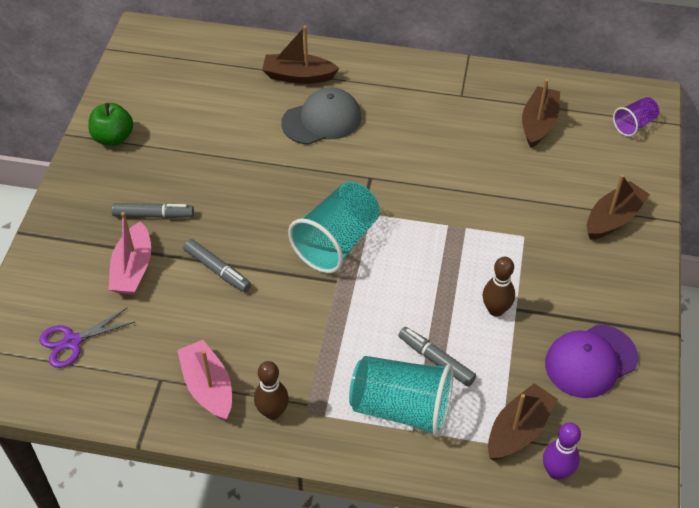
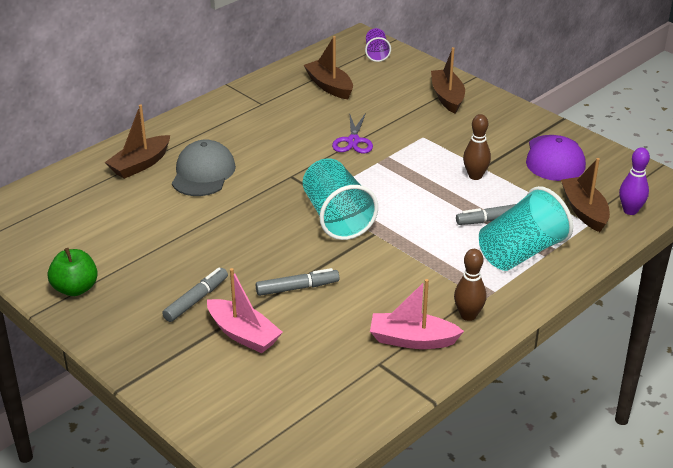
camera: 55 degrees left, 15 degrees down
purple scissors [39,308,135,368] -> purple scissors moved to [332,113,373,153]

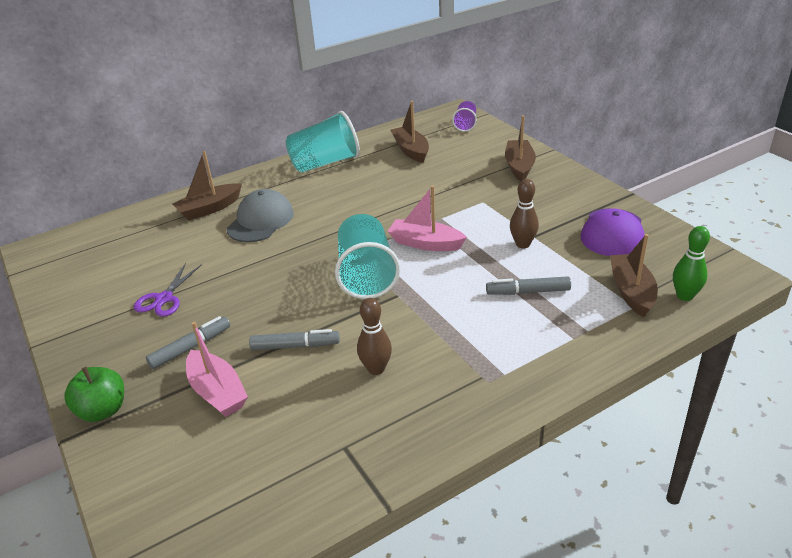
camera: 15 degrees right, 0 degrees up
green apple [48,248,98,296] -> green apple moved to [64,367,124,422]
purple scissors [332,113,373,153] -> purple scissors moved to [134,263,202,317]
pink boat [370,279,464,349] -> pink boat moved to [388,185,467,251]
brown bowling pin [454,249,486,321] -> brown bowling pin moved to [357,298,392,375]
turquoise cup [479,186,573,271] -> turquoise cup moved to [286,111,360,173]
purple bowling pin [619,148,650,215] -> green bowling pin [673,226,710,301]

